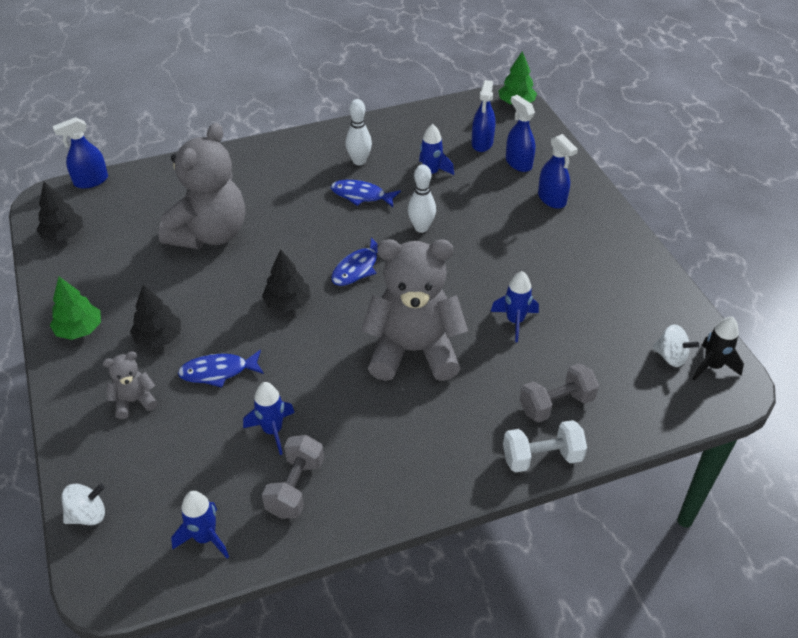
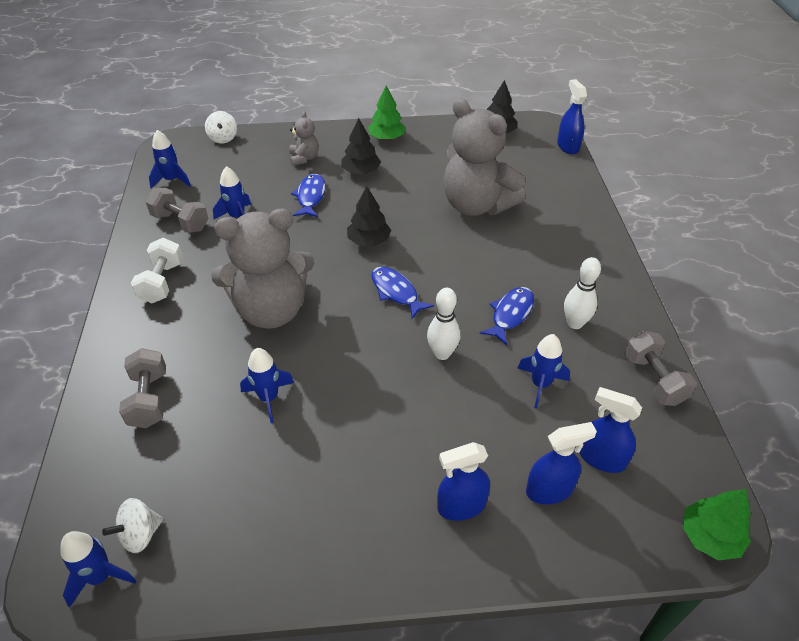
camera: 105 degrees right, 0 degrees up
grey teddy bear [361,239,468,381] -> grey teddy bear turned 60 degrees clockwise [211,209,315,329]
white dumbbell [503,420,587,473] -> white dumbbell moved to [131,238,183,303]
black rocket [693,317,744,381] -> blue rocket [61,531,137,608]
none -> grey dumbbell [624,331,697,406]

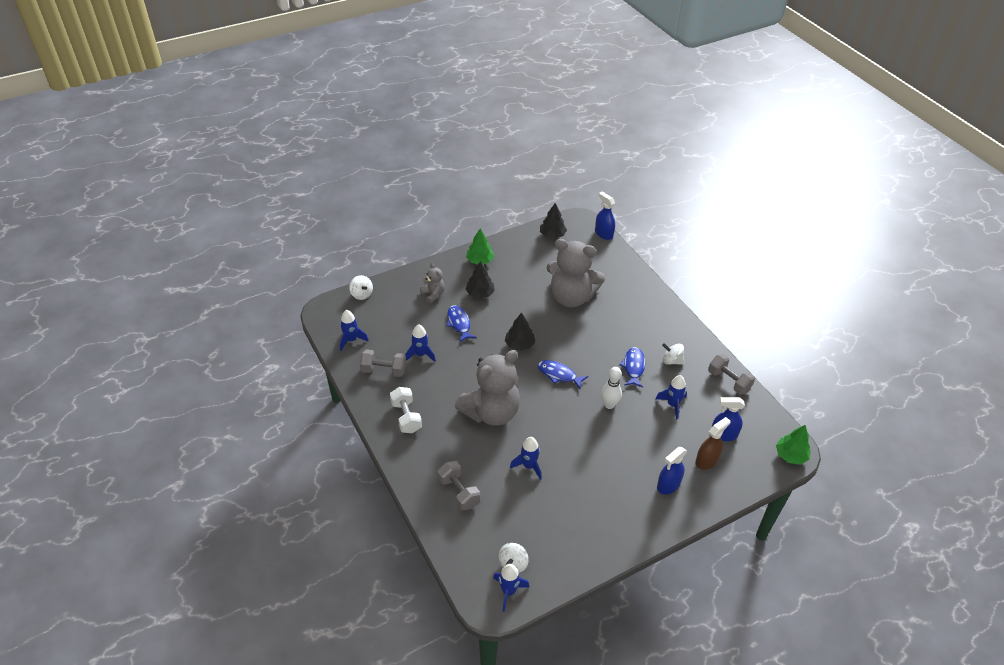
camera: 25 degrees left, 0 degrees up
blue spray bottle [526,422,597,504] -> brown spray bottle [695,417,731,470]
white bowling pin [564,257,601,329] -> white spinning top [662,343,684,365]

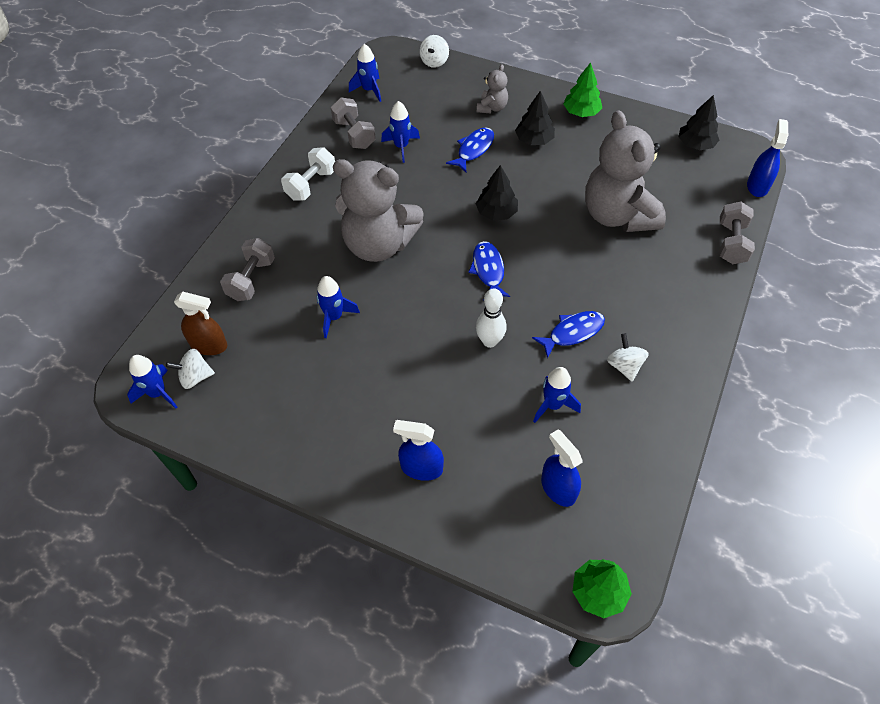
camera: 55 degrees right, 10 degrees up
brown spray bottle [695,417,731,470] -> brown spray bottle moved to [174,291,228,355]
grey dumbbell [708,354,755,394] -> grey dumbbell moved to [720,201,755,264]

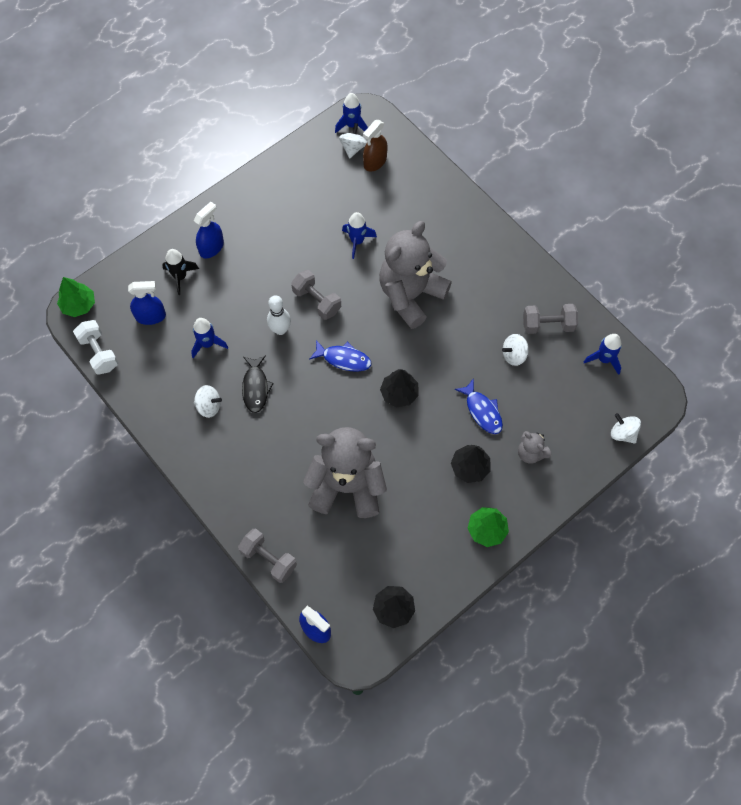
camera: 115 degrees right, 10 degrees up
grey dumbbell [220,238,275,301] -> grey dumbbell moved to [291,270,341,320]
white dumbbell [281,147,335,200] -> white dumbbell moved to [73,320,119,375]
blue rocket [381,101,420,163] -> white spinning top [502,334,529,366]
blue fish [532,311,605,359] -> black fish [242,355,274,413]
none -> black rocket [162,249,199,295]

